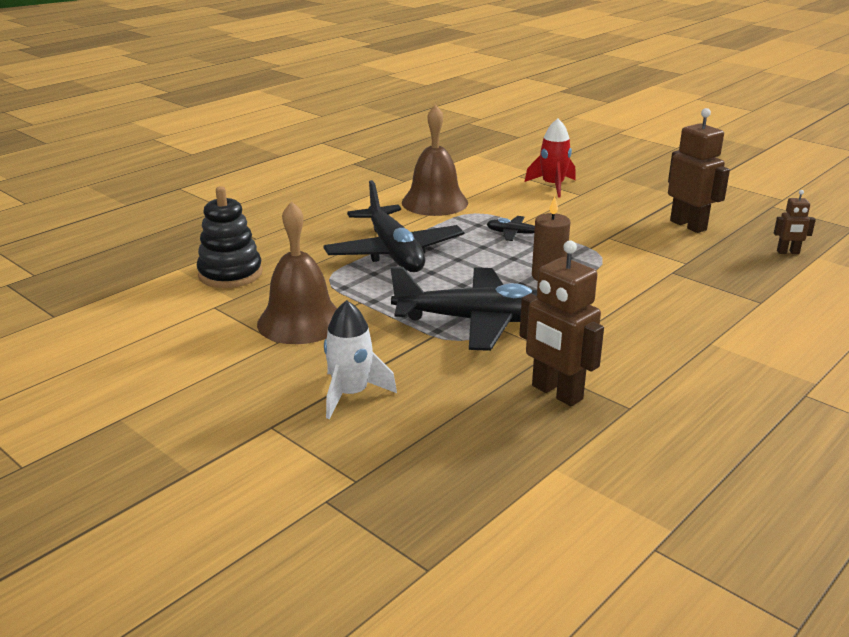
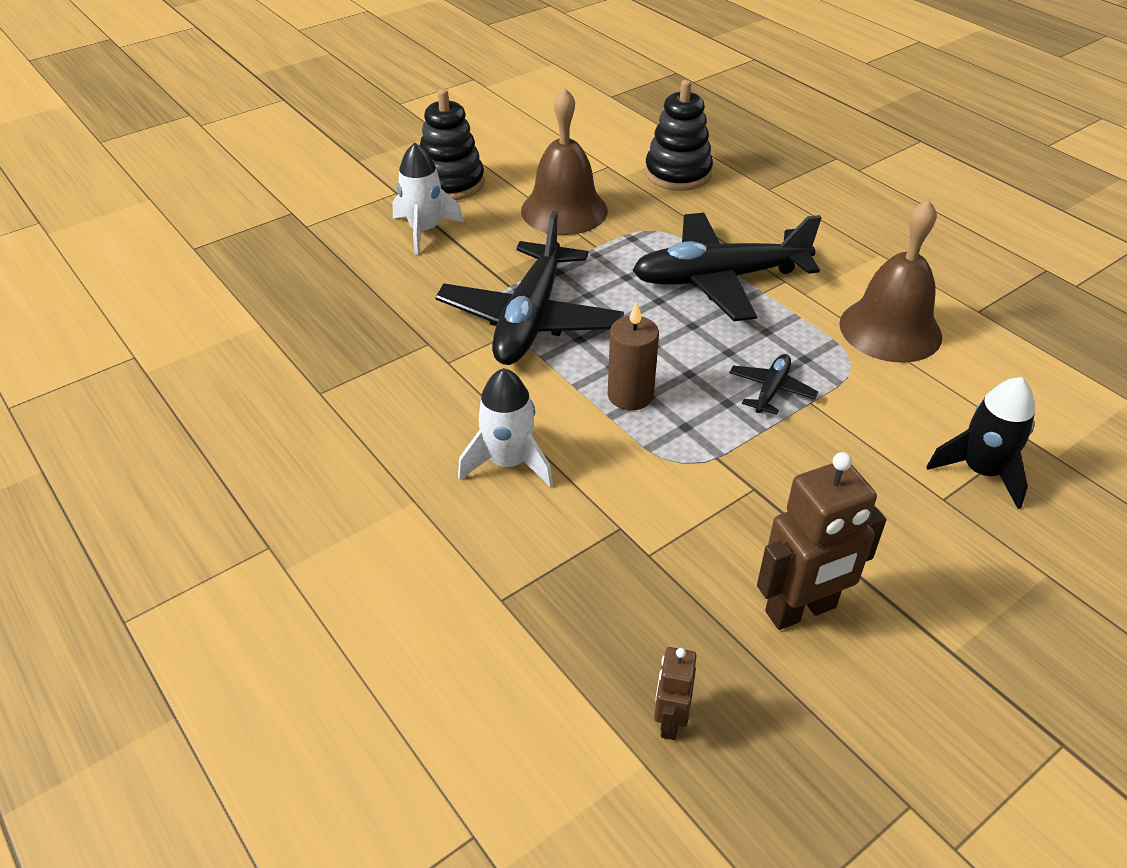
camera: 100 degrees right, 15 degrees up
brown robot [519,241,604,406] -> none
red rocket [525,119,576,197] -> black rocket [926,377,1035,509]
none -> black stacking toy [420,89,485,200]
none -> white rocket [458,368,553,487]

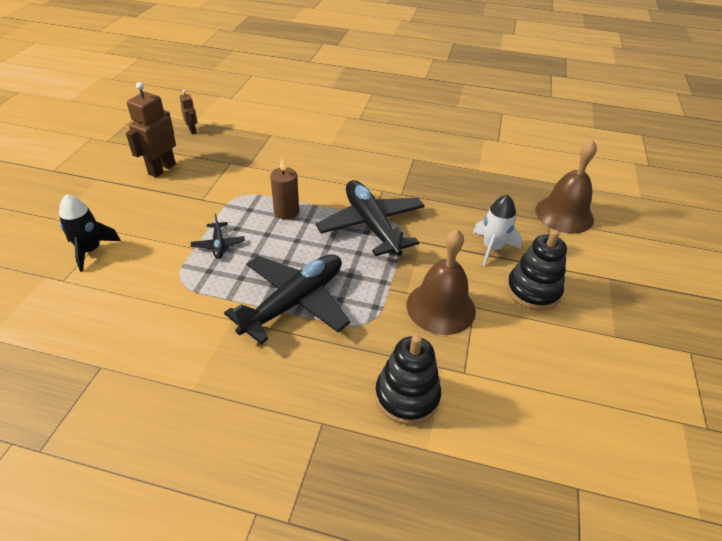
camera: 140 degrees right, 0 degrees up
white rocket [458,368,553,487] -> none
brown bell [839,199,942,363] -> brown bell moved to [535,140,597,234]

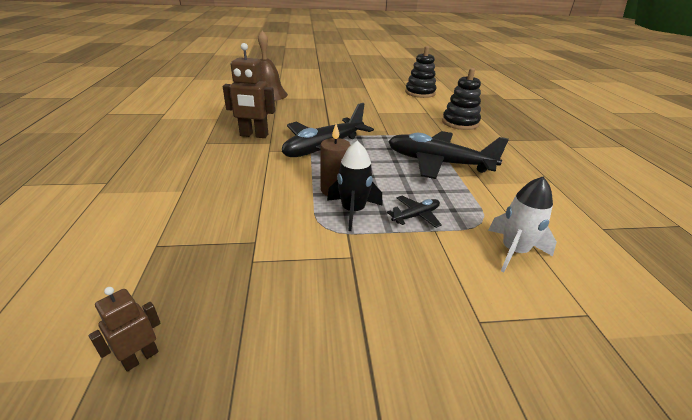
camera: 110 degrees left, 10 degrees down
black rocket [59,194,121,272] -> black rocket moved to [327,141,383,231]
brown robot [126,82,176,177] -> brown robot moved to [223,43,275,138]
brown bell [407,229,476,335] -> none
white rocket [473,194,522,266] -> white rocket moved to [488,176,557,272]
black stacking toy [507,230,567,311] -> black stacking toy moved to [405,46,437,98]

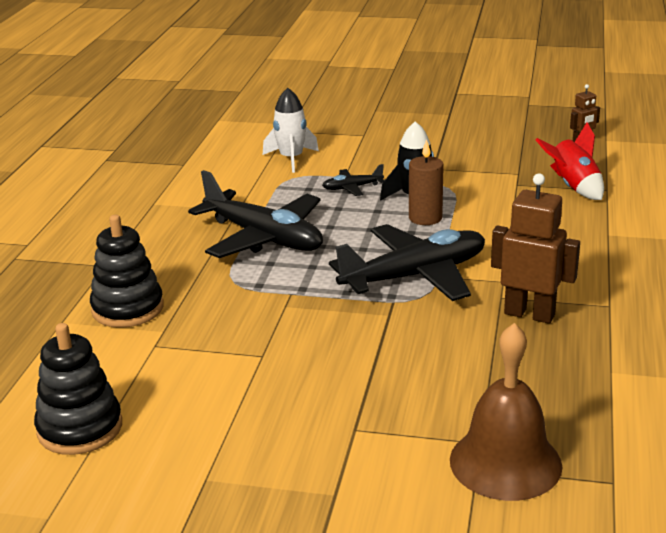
camera: 160 degrees left, 5 degrees down
none -> red rocket [536,122,604,200]

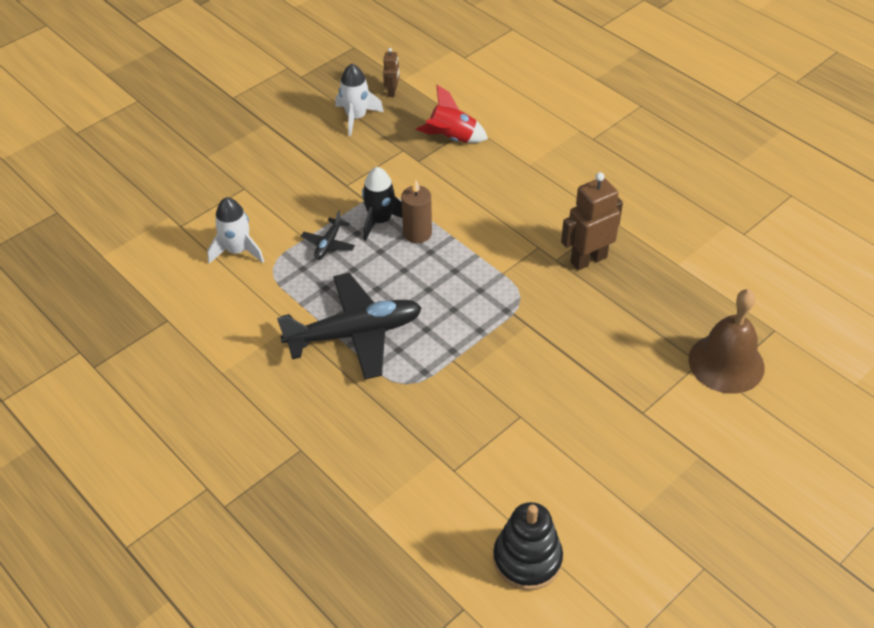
camera: 55 degrees left, 20 degrees up
black stacking toy [90,215,164,328] -> none
black plane [329,224,485,301] -> none
none -> white rocket [336,64,384,136]

